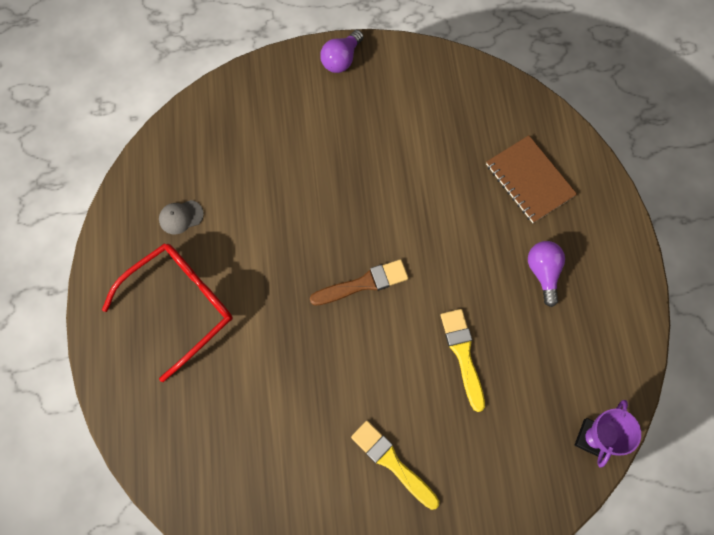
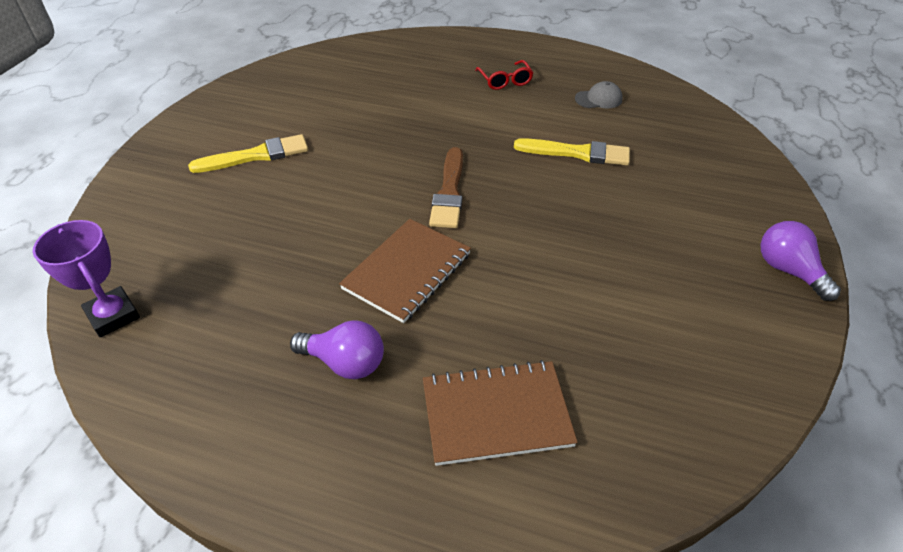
camera: 115 degrees right, 25 degrees down
red glasses [102,243,233,382] -> red glasses [475,60,533,90], size x0.46
grey cap [159,200,204,235] -> grey cap turned 75 degrees clockwise [575,81,623,108]
yellow brush [441,309,485,412] -> yellow brush moved to [514,138,630,166]
none -> brown notebook [339,219,471,323]

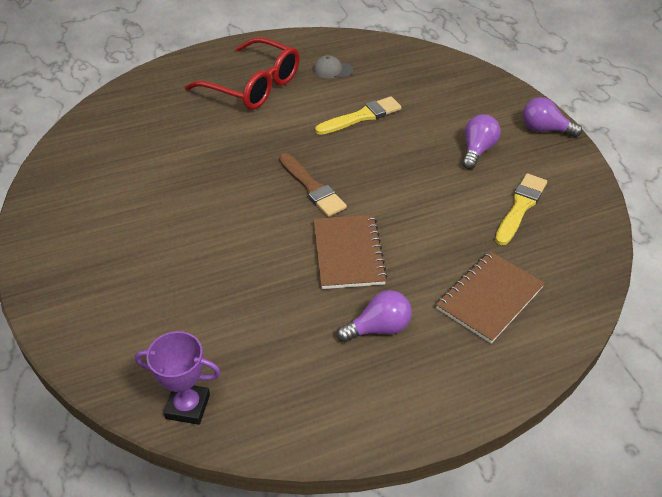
camera: 40 degrees left, 0 degrees up
yellow brush [188,134,308,173] -> yellow brush moved to [495,174,547,245]
red glasses [475,60,533,90] -> red glasses [185,37,300,110], size x2.15
grey cap [575,81,623,108] -> grey cap turned 120 degrees counterclockwise [313,55,353,78]
none -> purple light bulb [462,114,501,169]

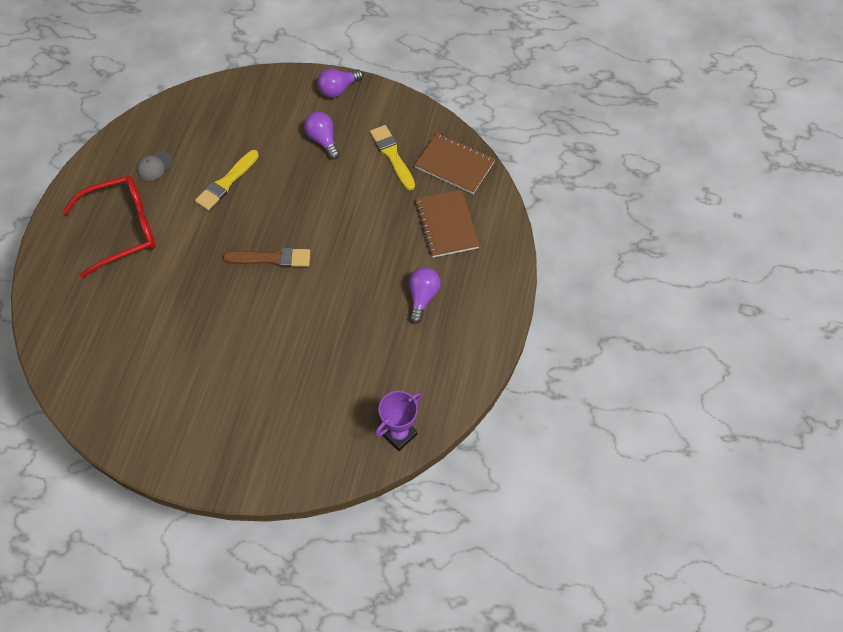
camera: 55 degrees left, 15 degrees up
brown notebook [313,215,388,289] -> brown notebook moved to [414,133,495,194]
yellow brush [315,96,402,135] -> yellow brush turned 150 degrees counterclockwise [195,150,259,211]

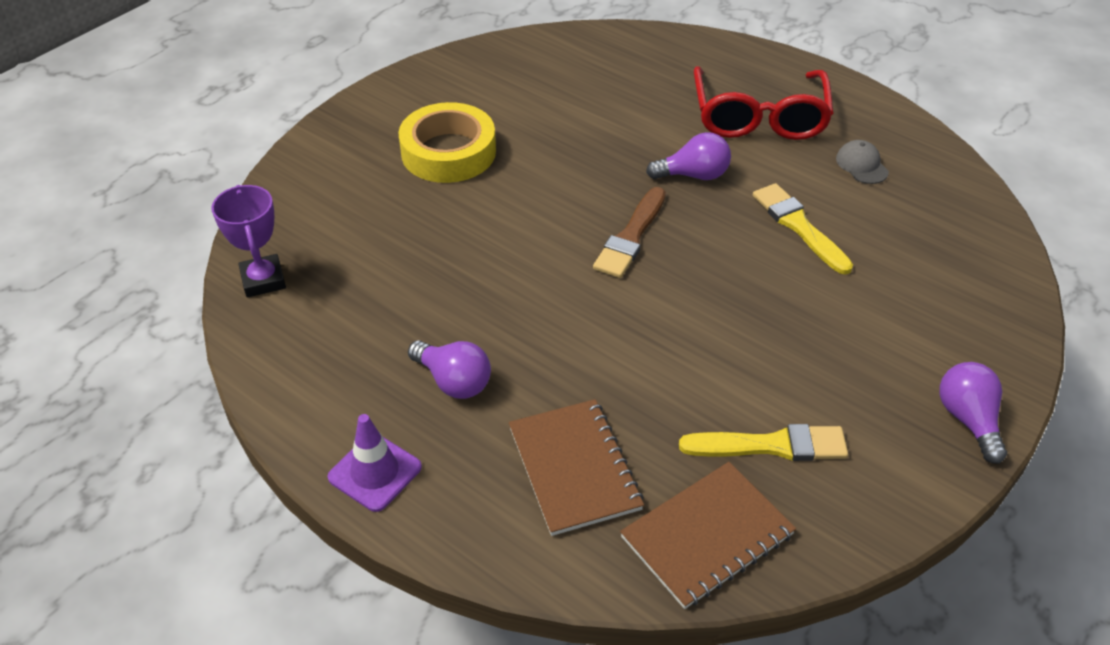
camera: 115 degrees right, 15 degrees down
purple light bulb [304,112,340,160] -> purple light bulb moved to [646,132,731,180]
brown notebook [415,190,480,258] -> brown notebook turned 60 degrees clockwise [509,399,644,536]
none -> purple traffic cone [327,414,422,512]
none -> yellow tape [398,102,496,183]

